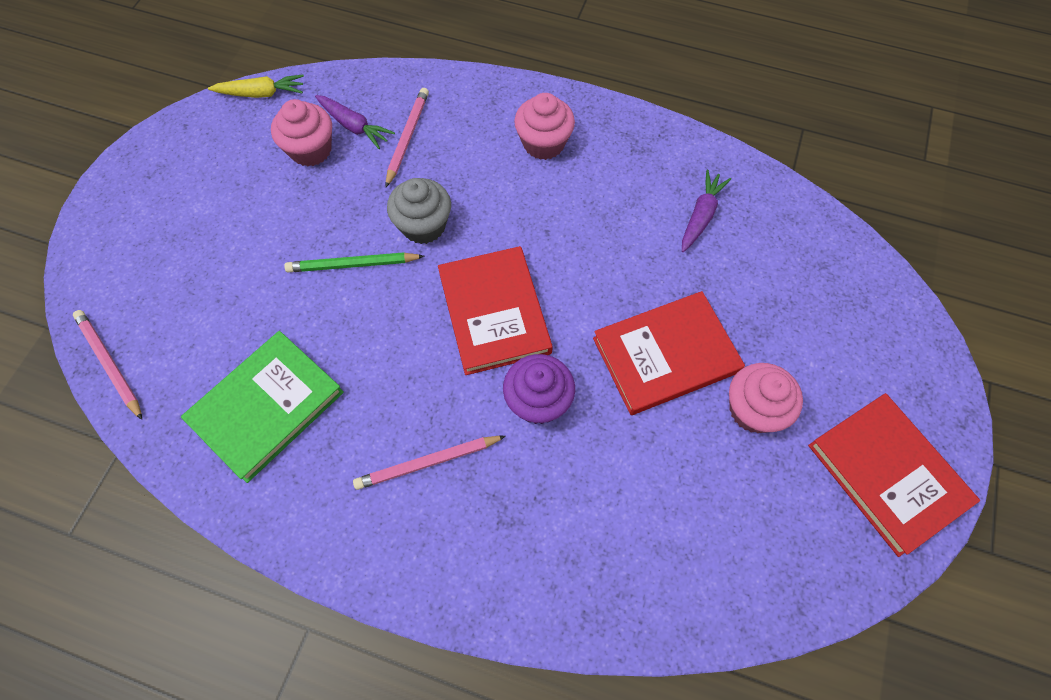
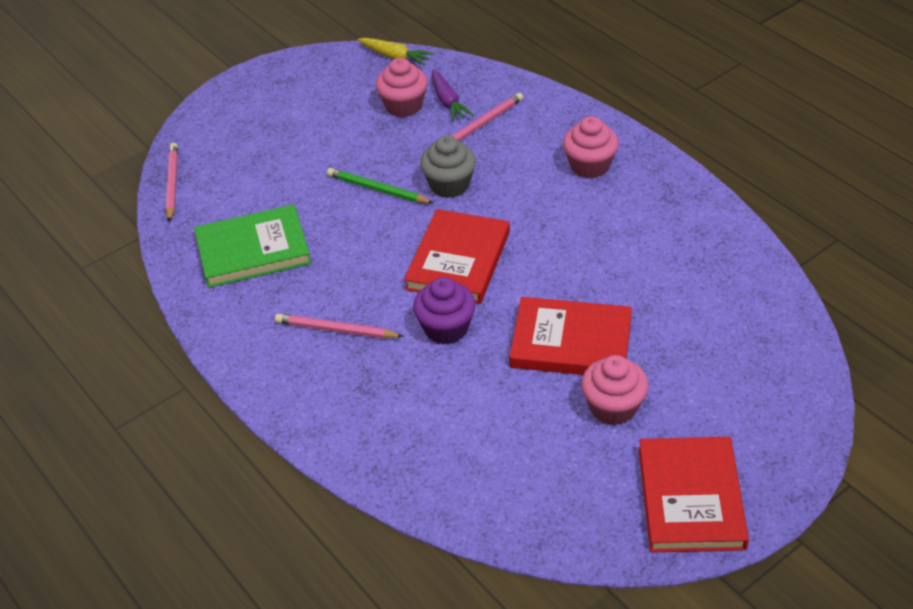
camera: 35 degrees right, 20 degrees down
purple carrot [682,170,731,252] -> none

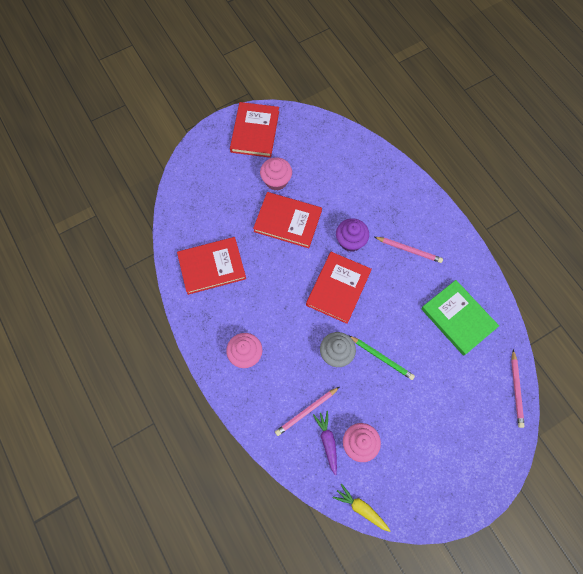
camera: 175 degrees left, 25 degrees up
green book [194,204,311,288] -> green book turned 60 degrees clockwise [421,280,499,356]
none -> red book [177,237,246,295]

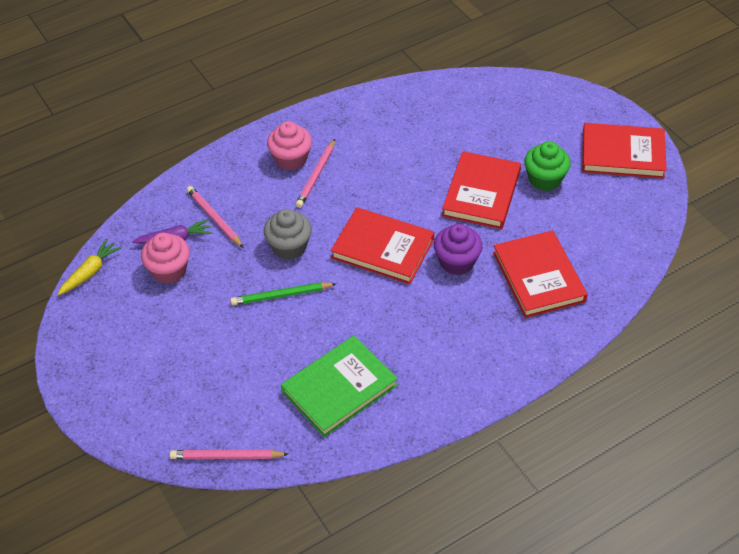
camera: 90 degrees right, 20 degrees down
red book [177,237,246,295] -> red book moved to [493,230,588,318]
pink cupcake [260,157,292,191] -> green cupcake [524,141,571,191]
green pencil [348,335,415,380] -> green pencil turned 45 degrees clockwise [230,282,337,305]
pink pencil [375,237,443,263] -> pink pencil moved to [296,139,335,208]

